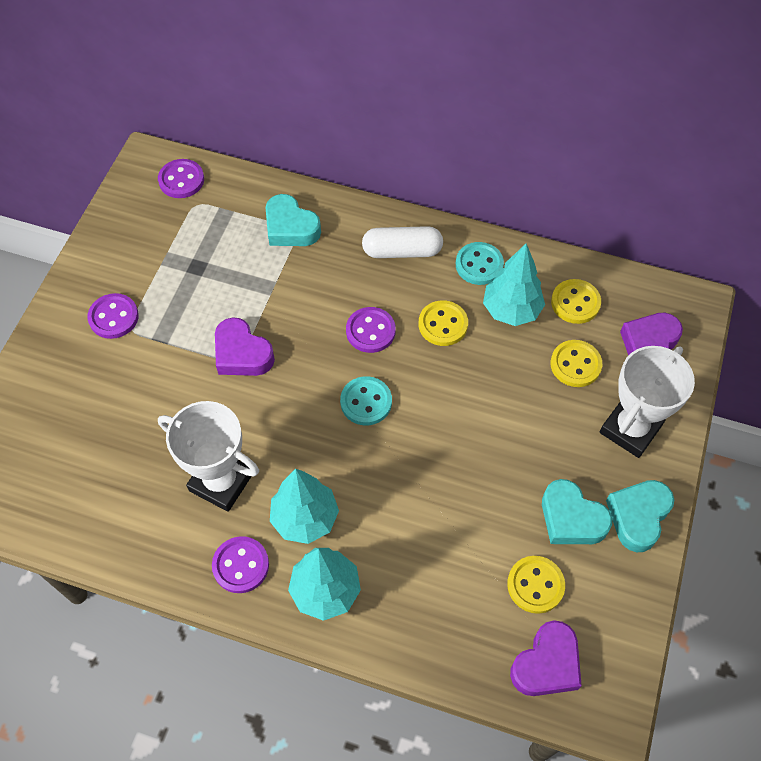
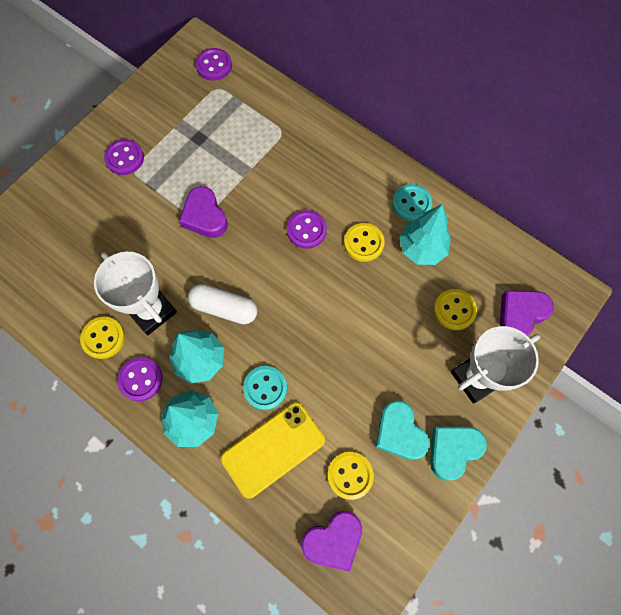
camera: 20 degrees right, 10 degrees up
turquoise heart [265,194,321,246] -> none
turquoise button [340,376,392,425] -> turquoise button moved to [243,366,287,410]
white capsule [362,226,443,258] -> white capsule moved to [188,284,258,324]
yellow button [551,279,601,324] -> yellow button moved to [80,317,125,359]
none -> yellow phone [221,402,325,498]

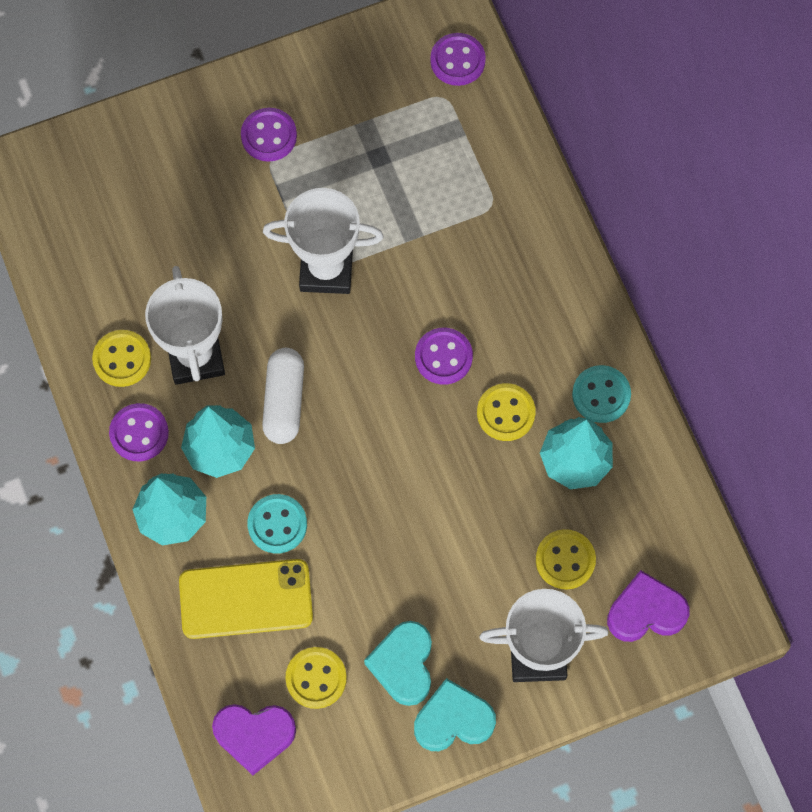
camera: 30 degrees right, 0 degrees up
purple heart [179,186,228,238] -> white trophy [263,188,384,294]
white capsule [188,284,258,324] -> white capsule turned 45 degrees clockwise [262,348,304,444]

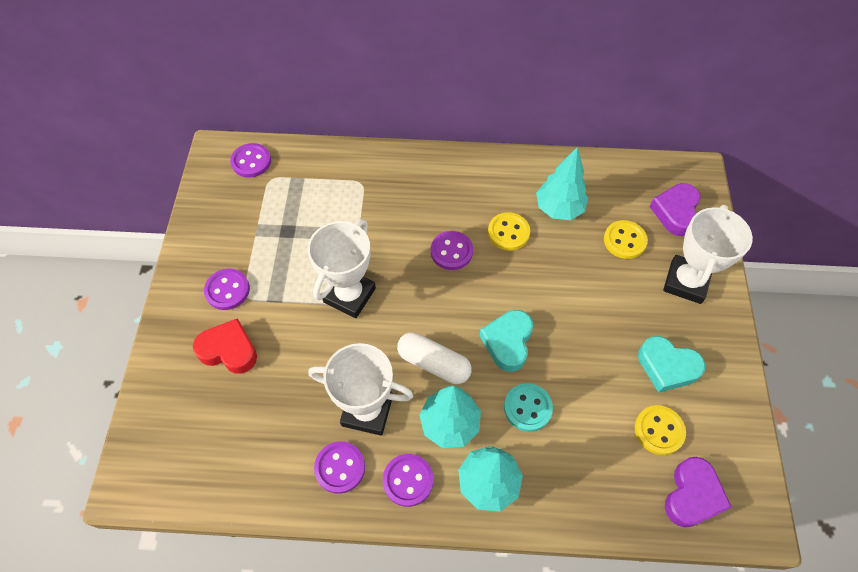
camera: 65 degrees left, 10 degrees down
yellow button [92,330,151,387] -> purple button [314,441,365,494]
yellow phone [179,559,313,639] -> none
turquoise heart [414,678,496,751] -> turquoise heart moved to [479,310,533,372]
turquoise button [572,365,631,423] -> none
none -> red heart [193,318,257,374]

